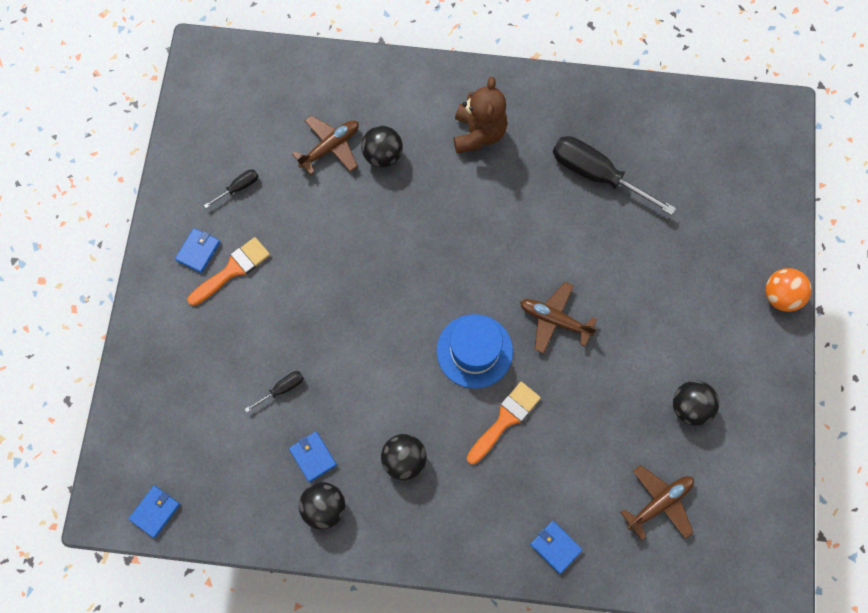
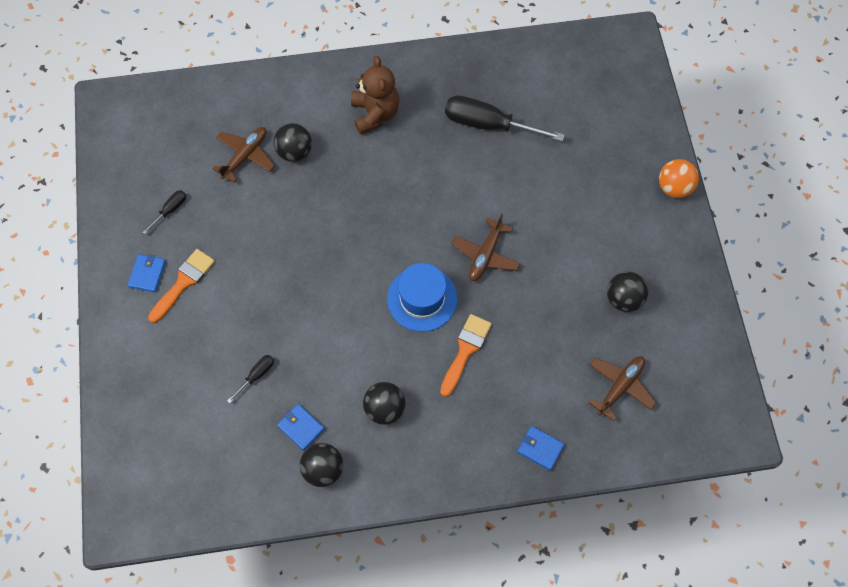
camera: 15 degrees left, 5 degrees down
blue wallet [129,486,180,538] -> none
brown plane [520,282,597,354] -> brown plane turned 75 degrees counterclockwise [452,214,520,281]

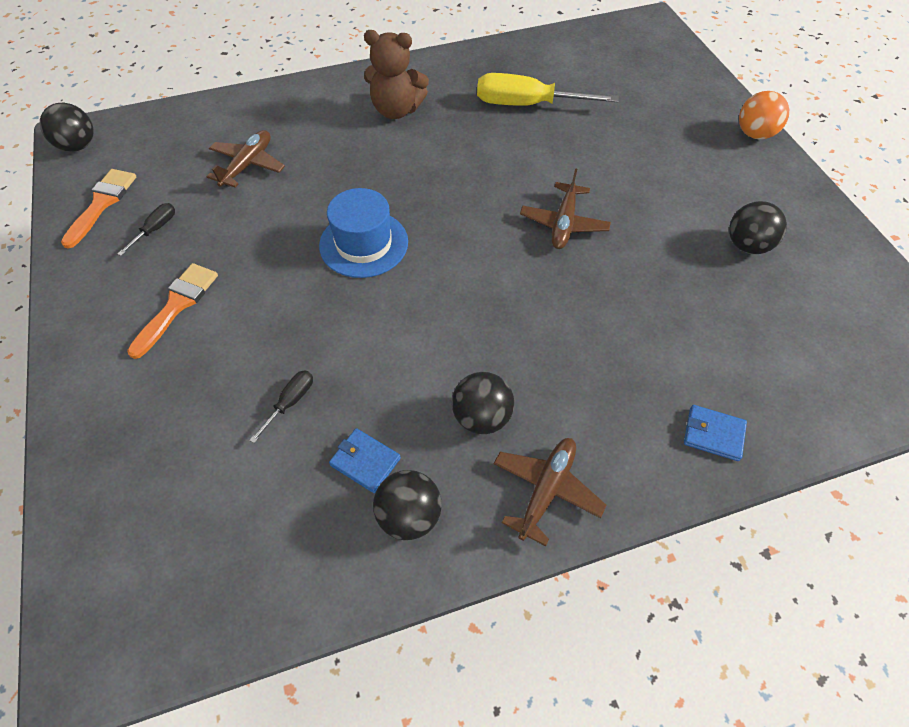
camera: 10 degrees left, 10 degrees down
blue wallet [127,254,166,292] -> none
black ball [274,123,312,162] -> black ball moved to [40,103,94,152]
brown teddy bear [351,56,399,135] -> brown teddy bear turned 120 degrees clockwise [364,30,429,119]
blue hat [387,263,457,332] -> blue hat moved to [319,188,408,278]
orange brush [440,314,492,397] -> orange brush moved to [61,169,136,249]
black screwdriver [445,96,565,141] -> yellow screwdriver [477,73,618,106]
brown plane [589,356,656,421] -> brown plane moved to [493,438,607,546]

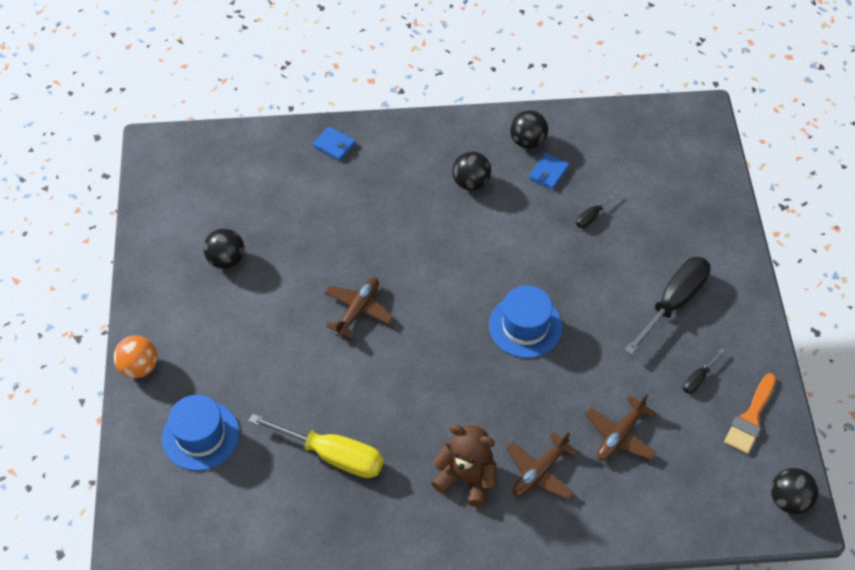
camera: 165 degrees left, 0 degrees up
orange brush [127,263,218,359] -> black screwdriver [624,257,710,355]
blue wallet [329,428,401,493] -> blue wallet turned 75 degrees clockwise [529,153,569,190]
brown plane [493,438,607,546] -> brown plane moved to [506,432,578,499]
none -> blue hat [162,395,239,471]

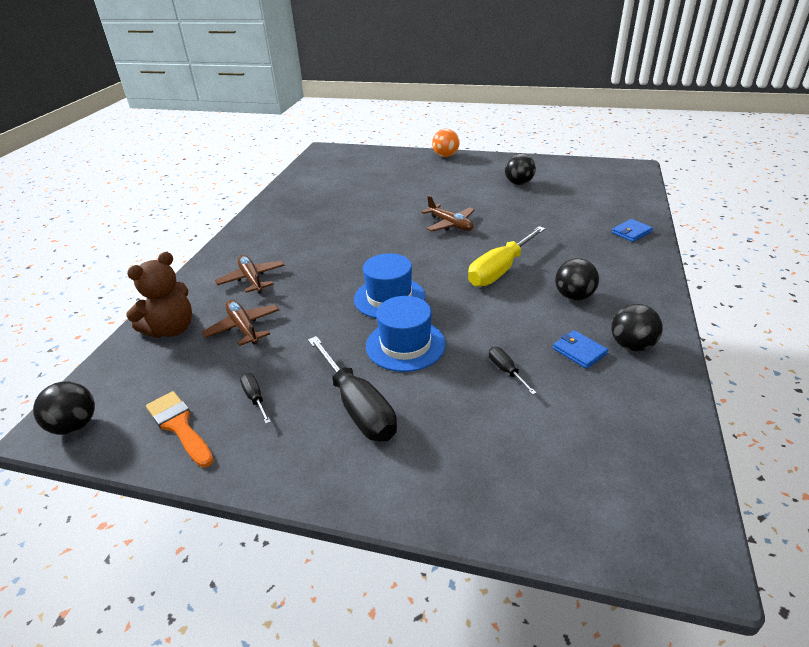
camera: 110 degrees right, 20 degrees down
blue hat [162,395,239,471] -> blue hat moved to [366,296,446,372]
yellow screwdriver [248,414,384,478] -> yellow screwdriver moved to [468,226,546,287]
brown teddy bear [431,424,496,507] -> brown teddy bear moved to [127,252,192,338]

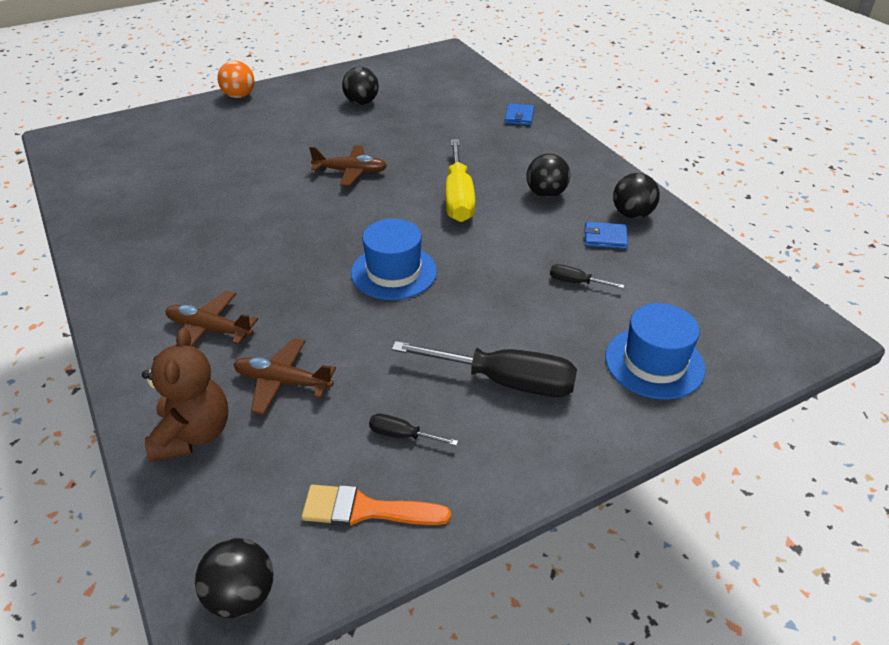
camera: 45 degrees left, 5 degrees up
blue hat [366,296,446,372] -> blue hat moved to [605,303,706,399]

